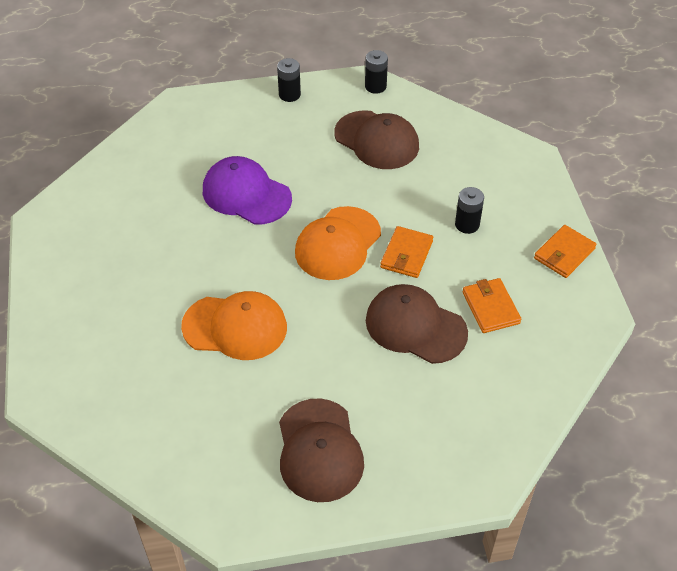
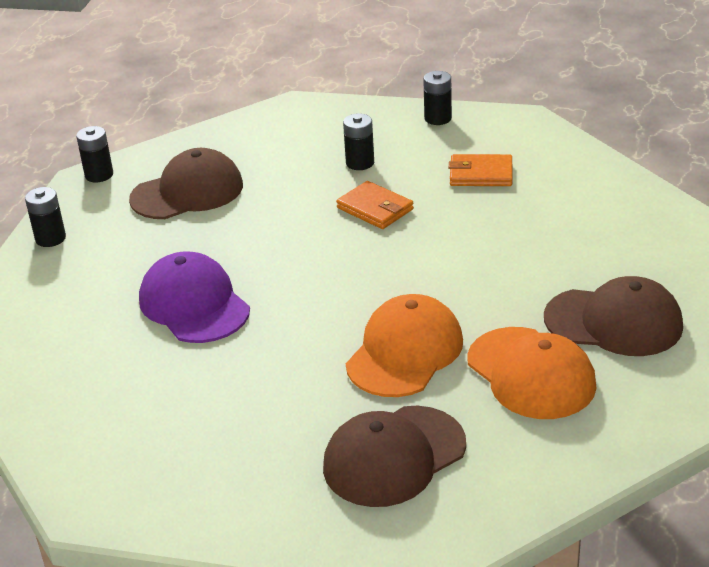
camera: 65 degrees left, 15 degrees down
purple cap [203,156,292,225] -> purple cap turned 90 degrees clockwise [139,252,250,343]
orange cap [295,206,381,280] -> orange cap moved to [467,327,597,419]
brown cap [366,284,468,364] -> brown cap moved to [323,406,466,507]
orange wallet [534,225,596,278] -> black battery [423,71,452,125]

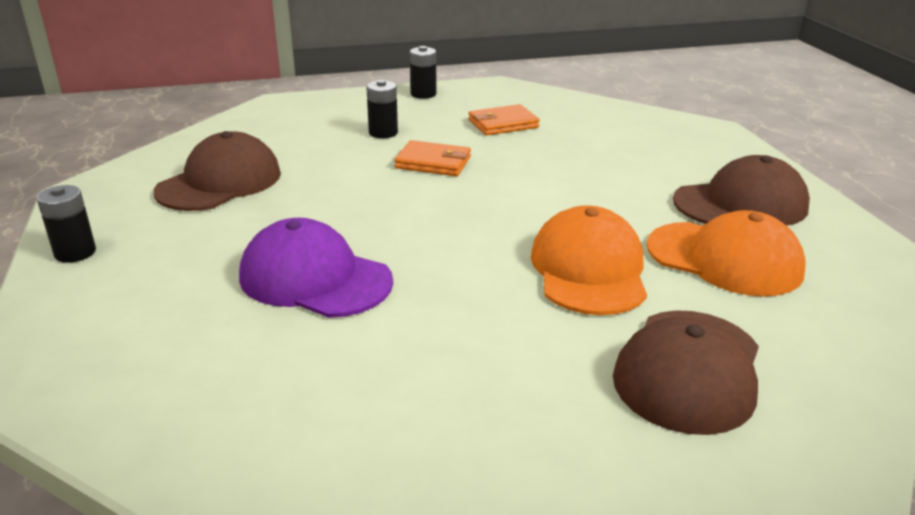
camera: 30 degrees left, 5 degrees down
black battery [76,126,113,182] -> none

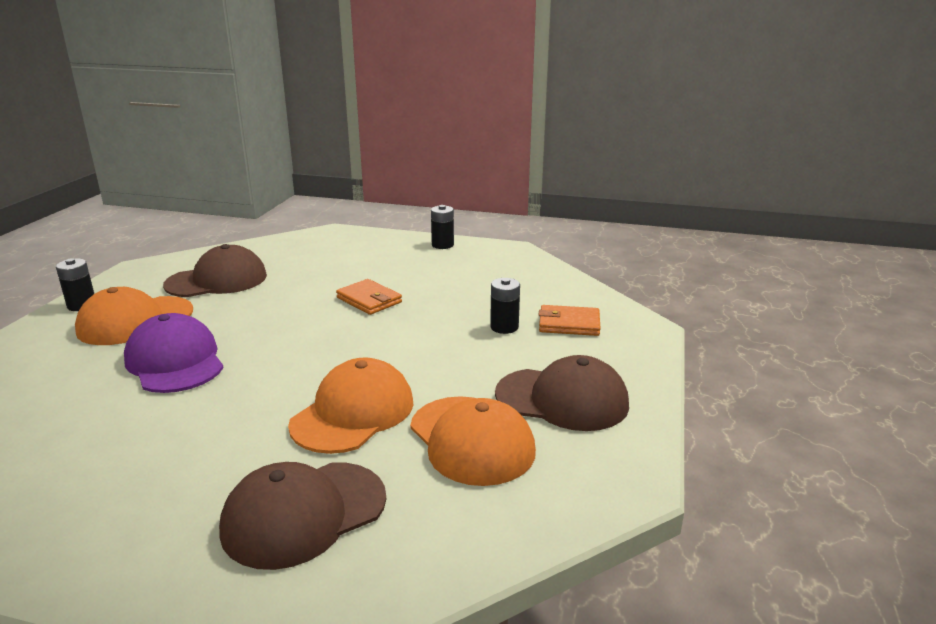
camera: 30 degrees right, 5 degrees down
black battery [366,80,398,138] -> black battery moved to [490,278,520,334]
orange wallet [468,104,540,135] -> orange wallet moved to [539,305,601,336]
none -> orange cap [75,287,193,345]

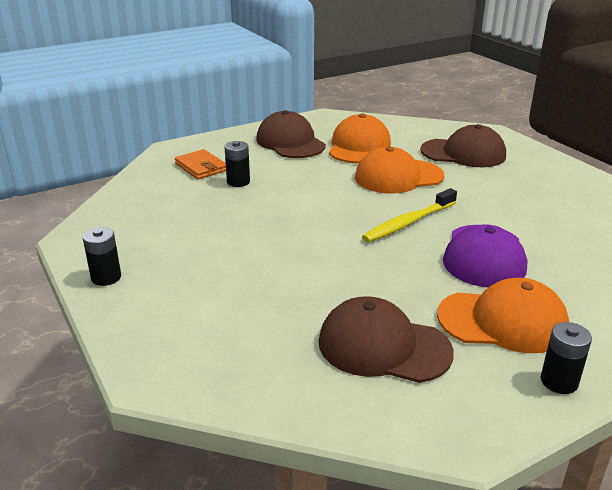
camera: 135 degrees left, 5 degrees up
orange wallet [336,279,402,315] -> none
none -> yellow toothbrush [362,188,457,242]

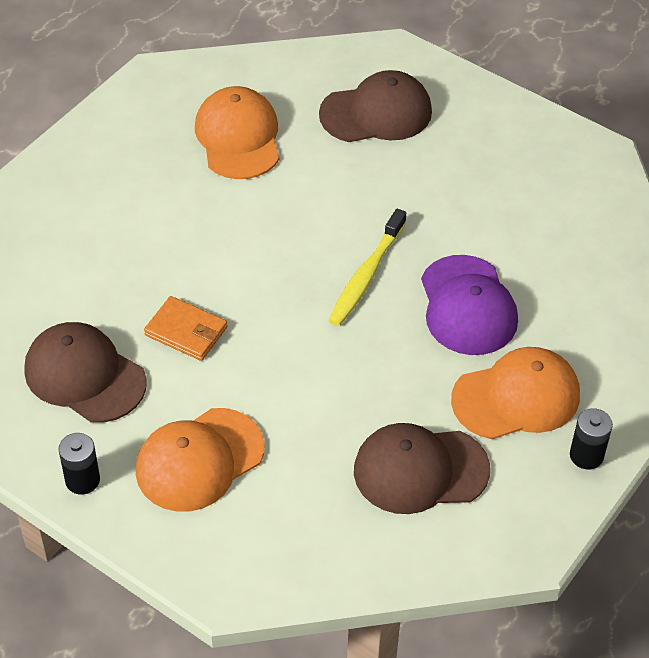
camera: 25 degrees left, 20 degrees up
orange wallet [175,149,226,179] -> orange wallet moved to [144,296,227,361]
black battery [224,141,250,187] -> none
brown cap [256,110,326,158] -> brown cap moved to [24,322,147,423]
orange cap [355,147,444,194] -> orange cap moved to [136,408,265,512]

